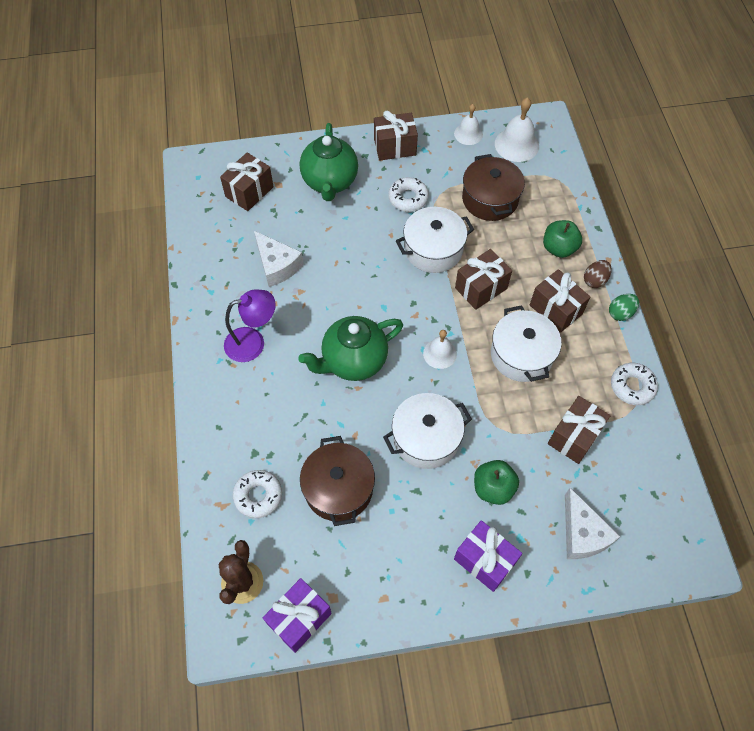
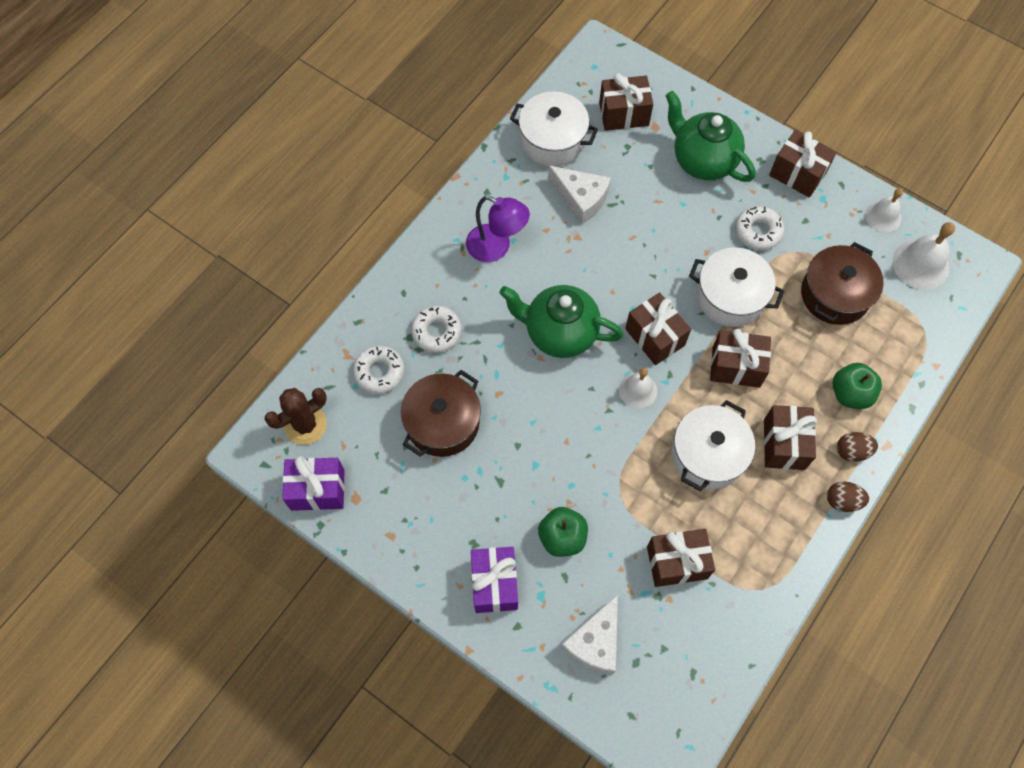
camera: 45 degrees right, 5 degrees up
white cheese [254,231,304,287] -> white cheese turned 60 degrees counterclockwise [548,166,611,224]
green teapot [300,123,358,201] -> green teapot turned 90 degrees clockwise [666,91,755,182]
white pot [383,393,472,469] -> white pot moved to [510,91,598,167]
green egg [609,294,639,321] -> brown egg [827,482,869,512]
white donut [611,363,658,405] -> white donut moved to [411,305,462,353]
none -> brown gift [625,292,691,365]

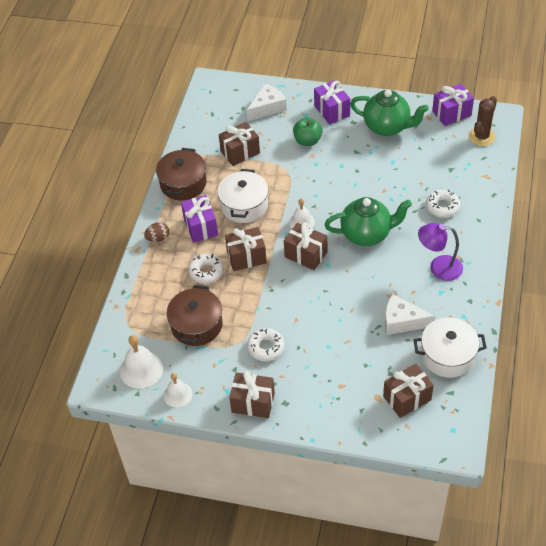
camera: 160 degrees right, 15 degrees down
white donut [353,345,405,394] -> white donut moved to [188,254,224,284]
brown pot [401,370,481,457] -> brown pot moved to [156,148,207,201]
white cheese [561,594,618,674] -> white cheese turned 45 degrees clockwise [247,84,287,121]
green teapot [666,91,755,182] -> green teapot moved to [350,89,429,136]
white pot [689,247,784,327] -> none
brown gift [764,405,817,470] -> purple gift [181,195,218,243]
brown egg [827,482,869,512] -> none
green apple [833,363,882,409] -> none

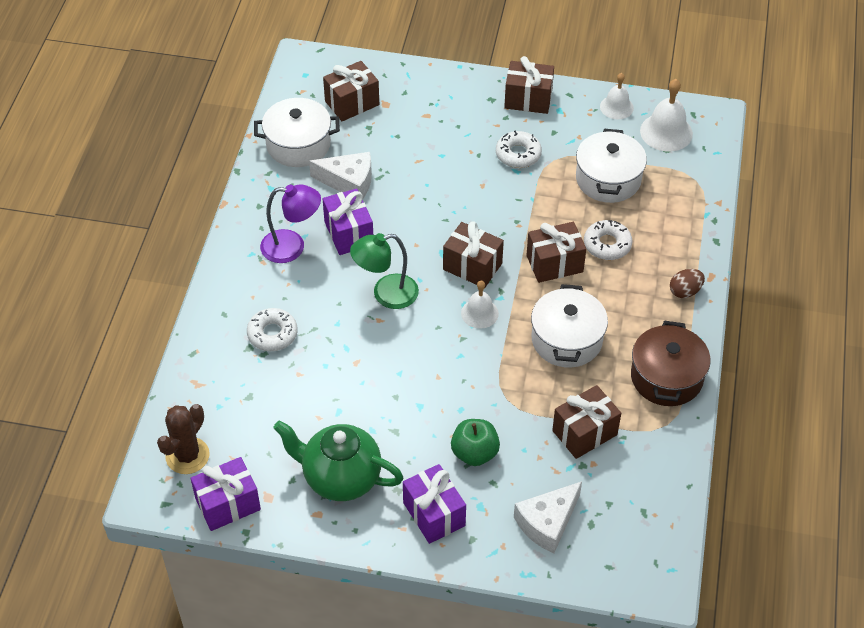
camera: 175 degrees right, 0 degrees up
brown pot [167,285,223,346] -> white pot [576,129,647,203]
purple gift [181,195,218,243] -> purple gift moved to [323,188,373,255]
green teapot [324,197,412,246] -> green lamp [350,233,419,309]

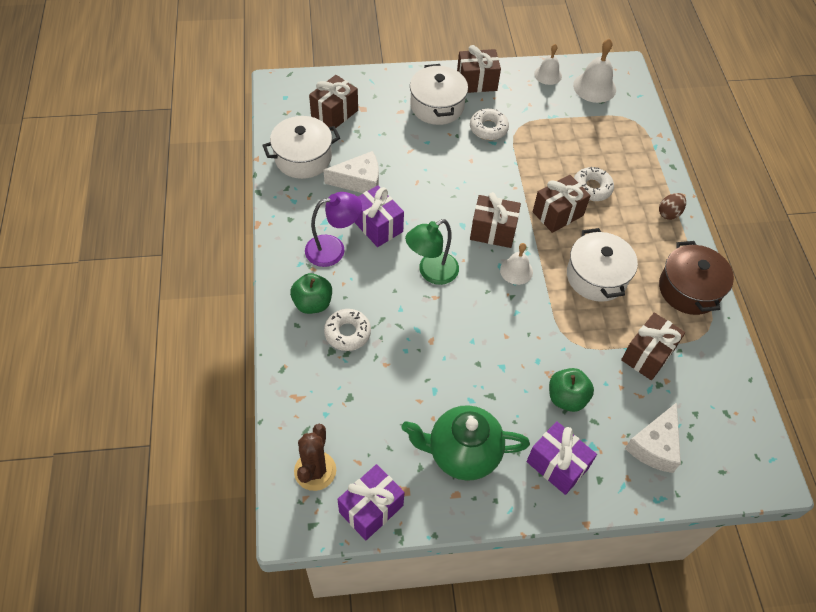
camera: 20 degrees left, 5 degrees up
white pot [576,129,647,203] -> white pot moved to [410,64,468,125]
none -> green apple [290,273,332,314]

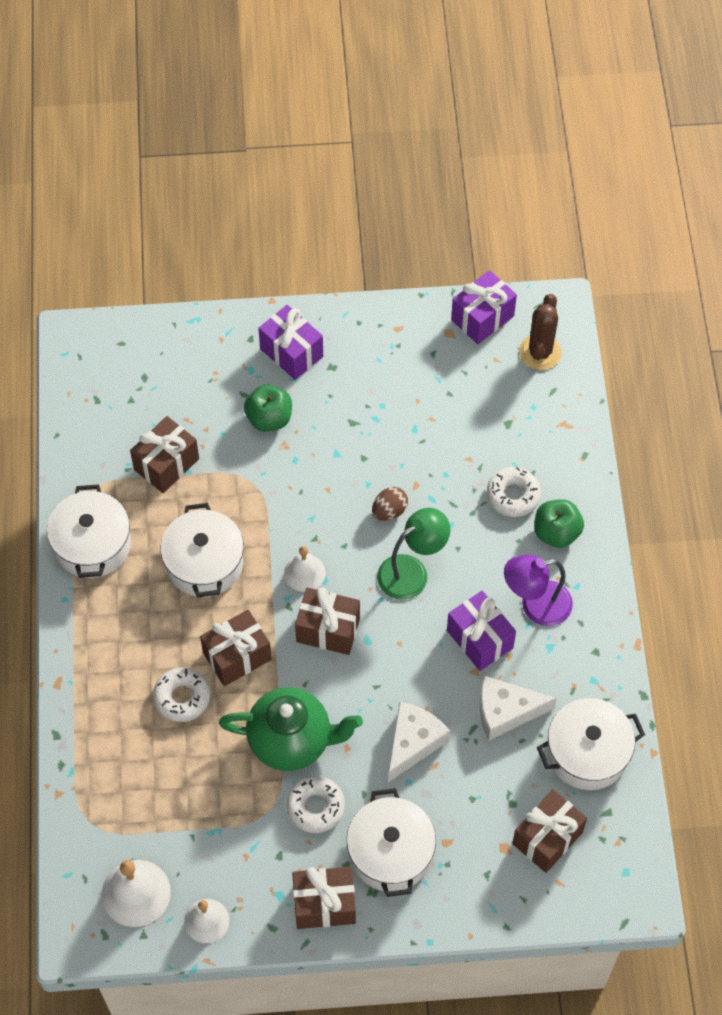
camera: 175 degrees left, 5 degrees up
green teapot [402,405,530,481] -> green teapot moved to [219,687,363,771]
white cheese [625,402,681,473] -> white cheese moved to [388,702,450,782]
brown egg [659,193,686,220] -> brown egg moved to [372,487,408,521]
brown pot [659,241,734,315] -> white pot [47,484,131,578]

